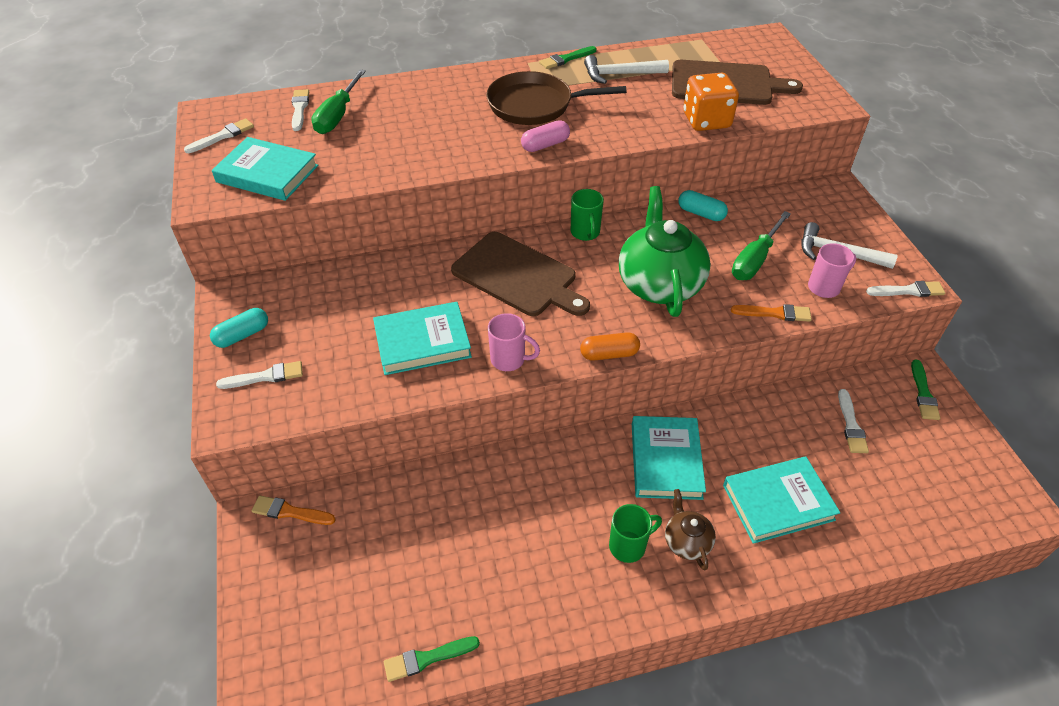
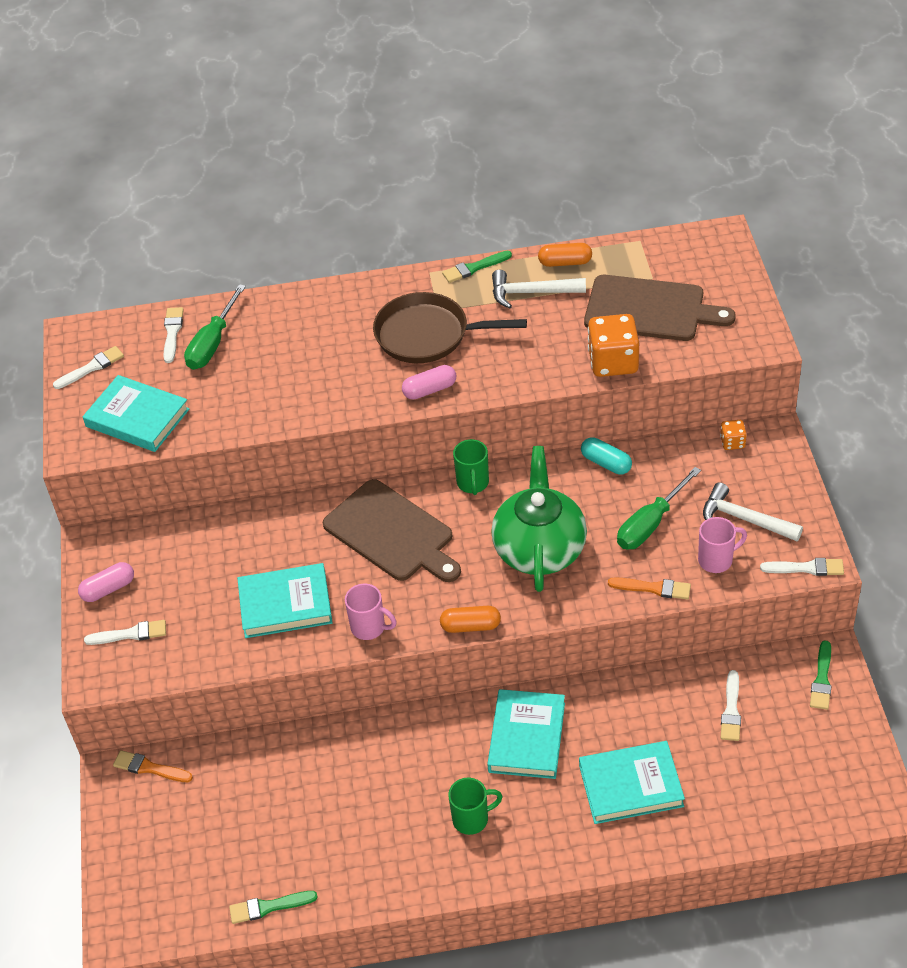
camera: 10 degrees right, 0 degrees up
turquoise capsule [210,308,268,348] -> pink capsule [78,562,134,602]
brown teapot [665,489,716,571] -> none
none -> orange capsule [538,243,592,267]
none -> orange dice [720,420,747,450]

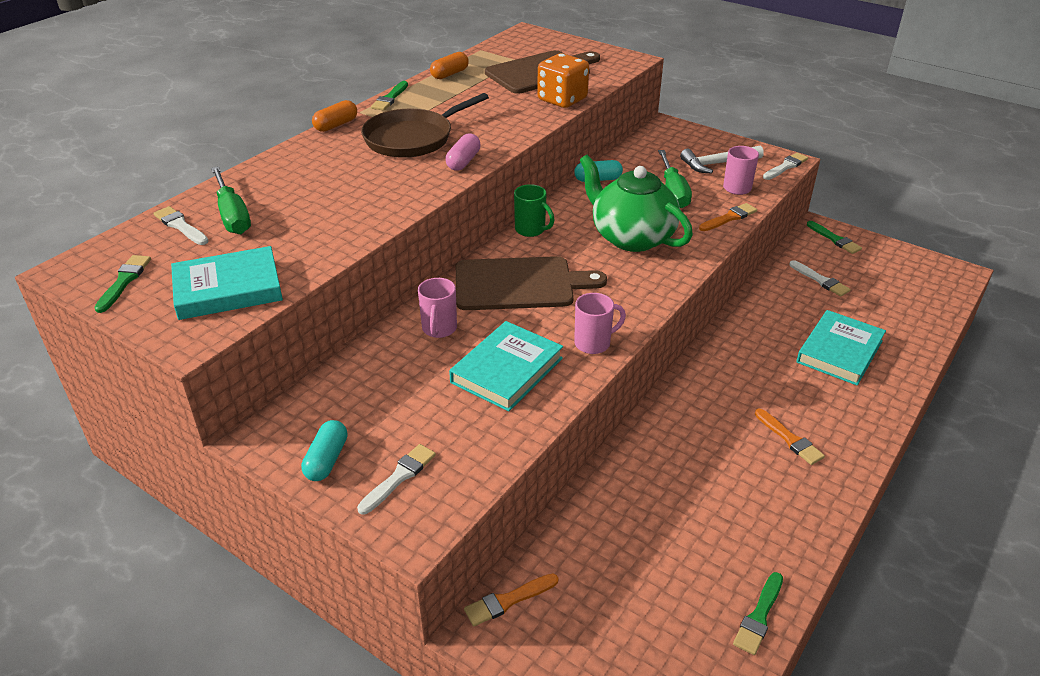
camera: 50 degrees left, 10 degrees down
white brush [53,346,124,389] -> green brush [94,255,151,313]
pink capsule [78,562,134,602] -> turquoise capsule [301,420,348,481]
orange capsule [440,606,501,633] -> orange capsule moved to [312,100,357,132]
green mug [448,778,503,835] -> orange brush [755,409,825,465]
turquoise book [487,689,565,779] -> none
white hammer [492,270,586,309] -> none
orange dice [720,420,747,450] -> none
none -> pink mug [418,278,457,338]

